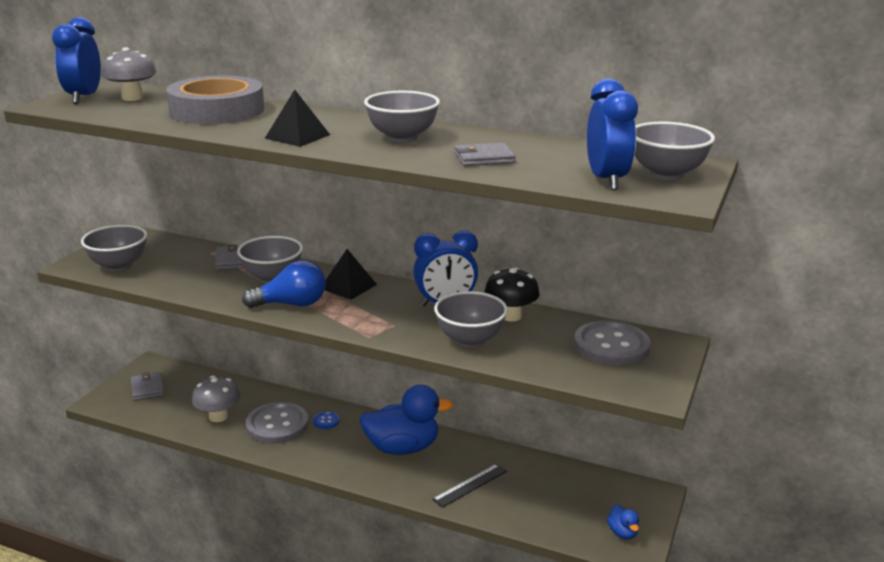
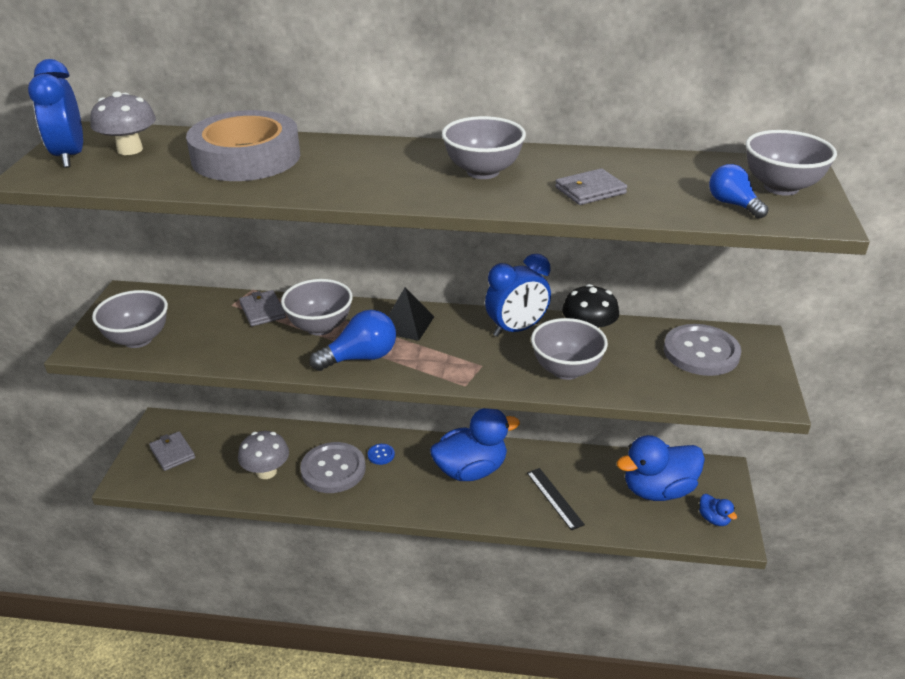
camera: 15 degrees left, 10 degrees up
black pyramid [264,90,330,147] -> none
black ruler [432,464,507,508] -> black ruler turned 60 degrees counterclockwise [527,468,585,530]
blue clock [587,78,638,190] -> blue light bulb [709,164,769,219]
none -> blue duck [616,435,705,501]

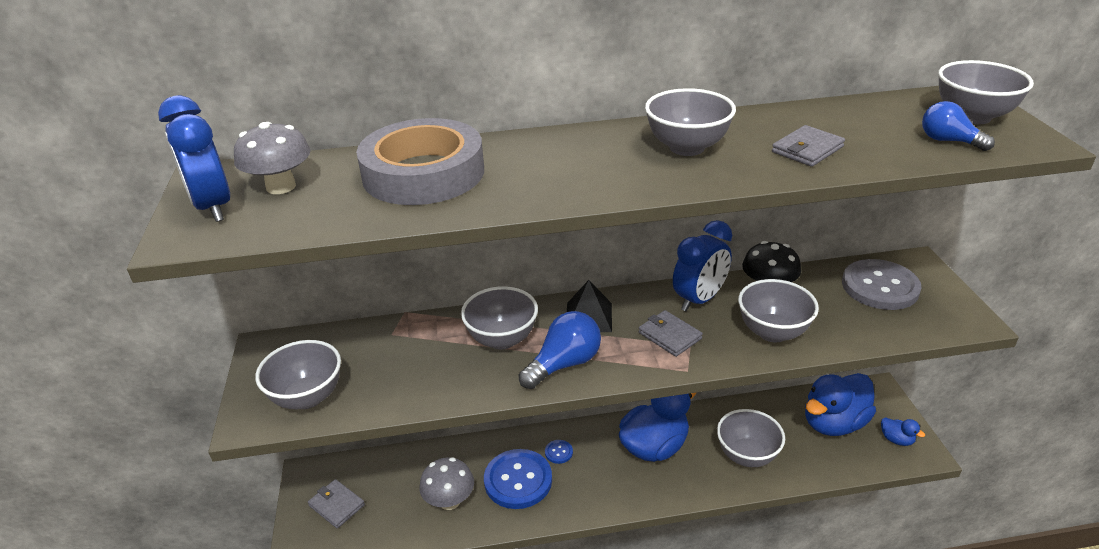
camera: 15 degrees left, 0 degrees up
grey wallet [239,290,286,326] -> grey wallet moved to [639,310,703,357]
grey button [300,442,366,493] -> blue button [484,449,552,509]
black ruler [527,468,585,530] -> grey bowl [717,409,785,467]

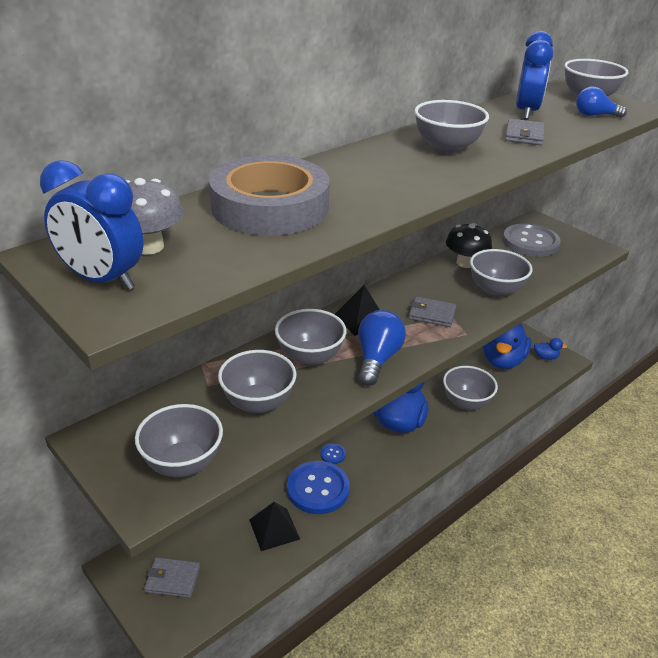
camera: 35 degrees left, 0 degrees up
grey mushroom [419,457,474,510] -> black pyramid [249,502,300,551]
blue clock [673,220,732,311] -> blue clock moved to [516,31,553,120]
none -> grey bowl [218,350,296,414]

